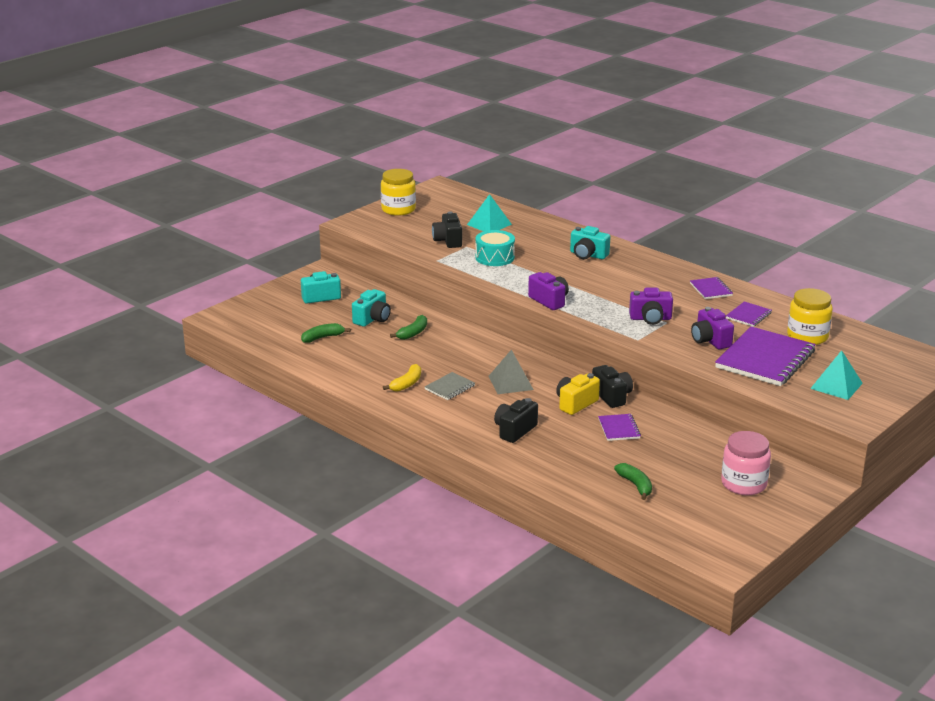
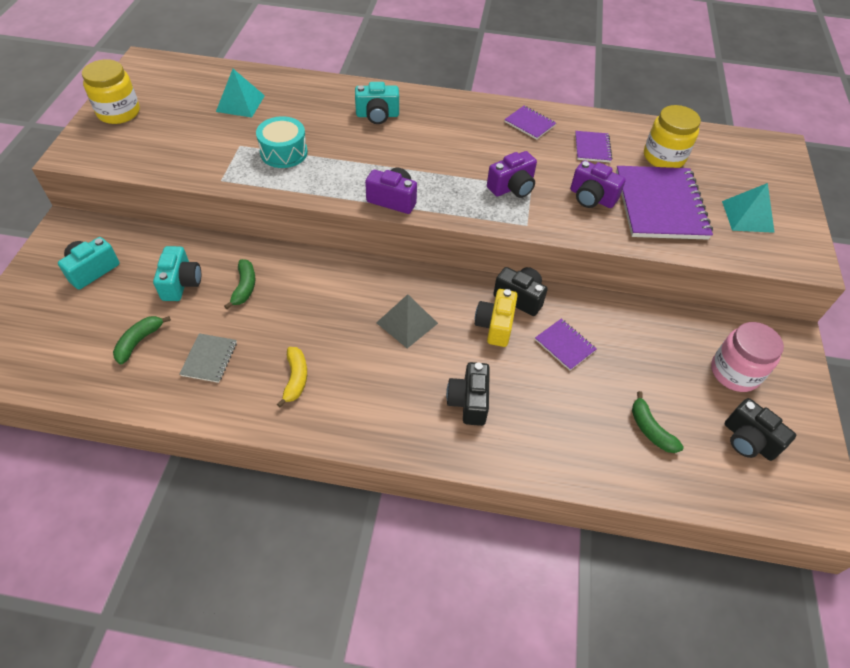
camera: 35 degrees left, 25 degrees up
grey notebook [425,372,475,400] -> grey notebook moved to [179,333,237,383]
black camera [432,211,462,248] -> black camera moved to [724,398,796,461]
green banana [614,463,652,500] -> green banana turned 150 degrees counterclockwise [632,391,684,453]

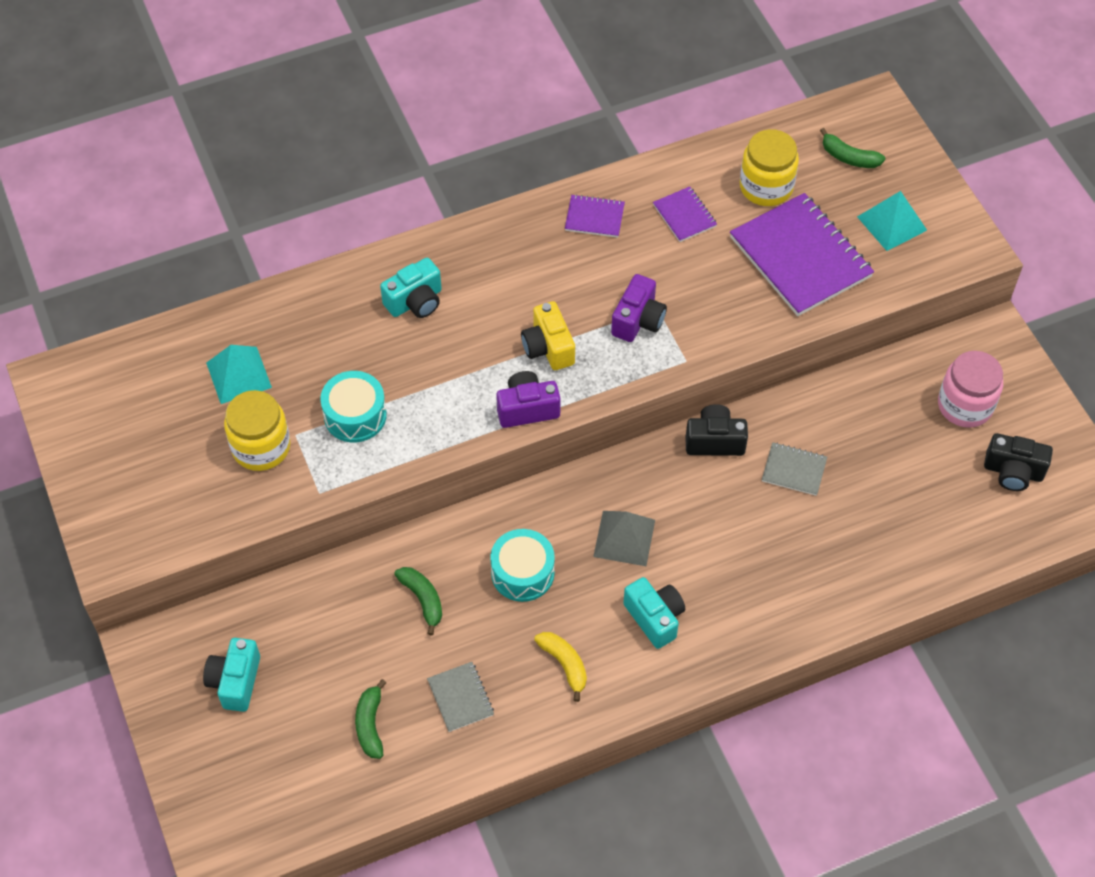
camera: 30 degrees left, 5 degrees up
yellow jar [82,59,140,124] -> yellow jar moved to [224,390,290,471]
turquoise camera [153,246,201,301] -> turquoise camera moved to [623,577,685,649]
black camera [446,362,490,426] -> none
yellow camera [475,289,518,347] -> yellow camera moved to [521,301,575,370]
purple notebook [535,319,597,371] -> grey notebook [762,442,827,496]
purple camera [570,160,626,208] -> none
green banana [632,391,684,453] -> green banana moved to [820,128,885,168]
none -> turquoise drum [490,529,555,602]

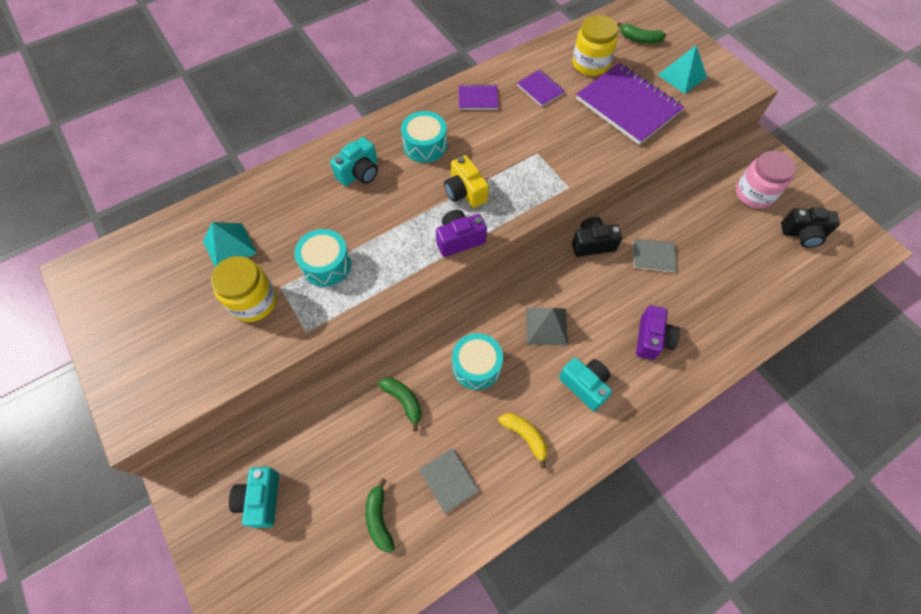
camera: 10 degrees left, 5 degrees up
purple camera [611,274,667,342] -> purple camera moved to [636,305,680,360]
none -> turquoise drum [401,111,447,163]

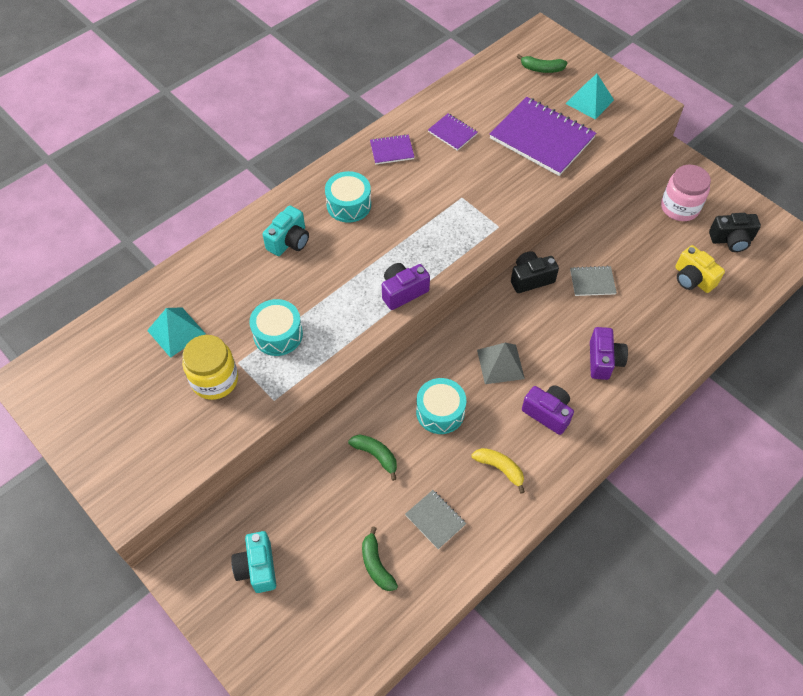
camera: 10 degrees left, 5 degrees down
yellow camera [444,155,489,208] -> yellow camera moved to [675,245,725,293]
turquoise camera [559,358,612,411] -> purple camera [522,385,574,435]
yellow jar [572,15,618,76] -> none

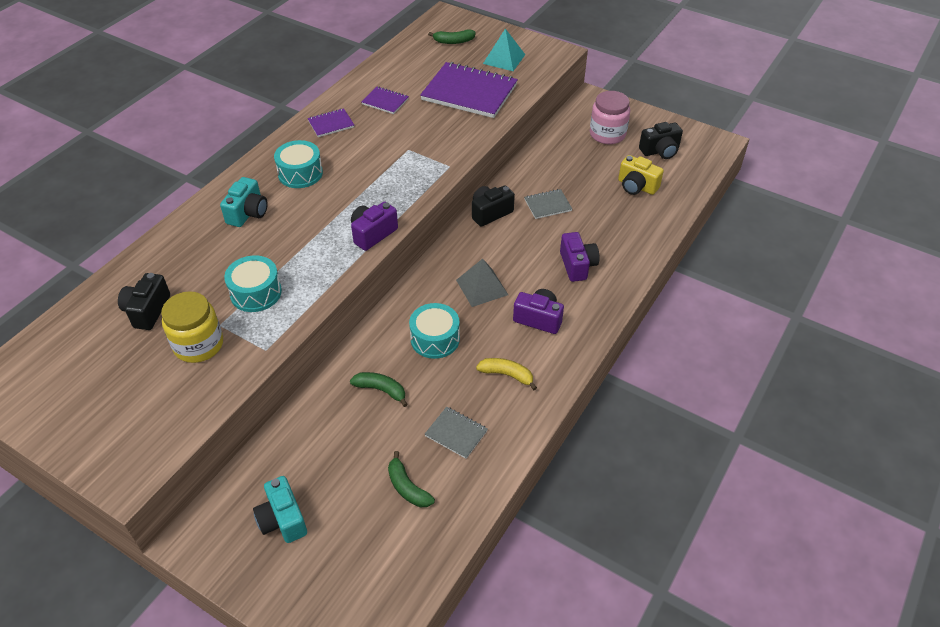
camera: 15 degrees left, 10 degrees down
turquoise pyramid [147,307,206,358] -> black camera [118,273,170,330]

